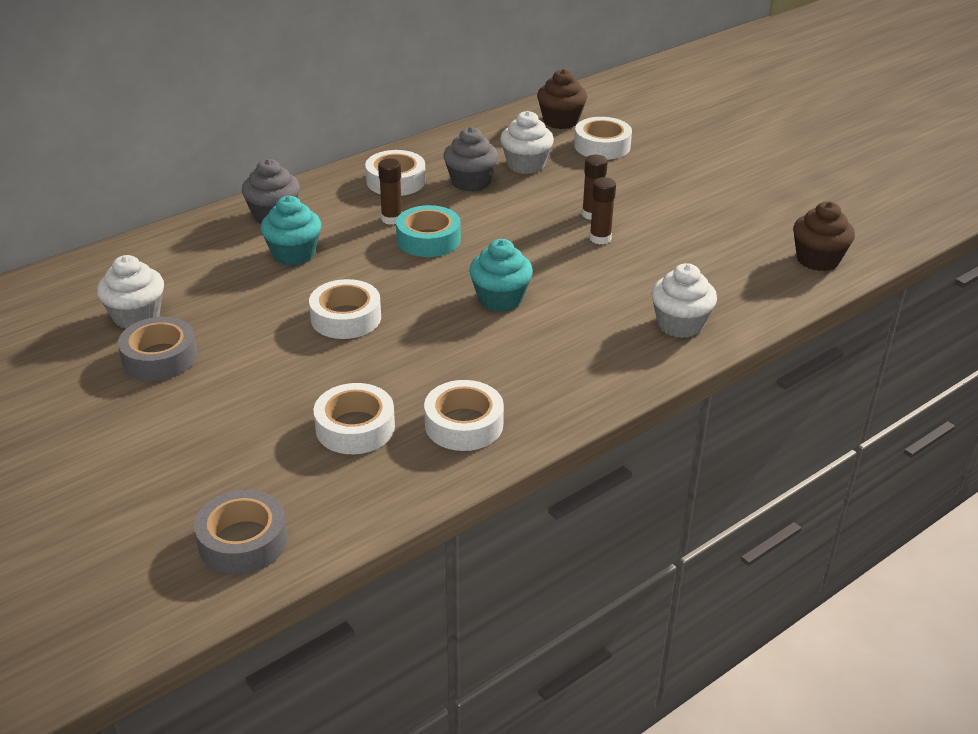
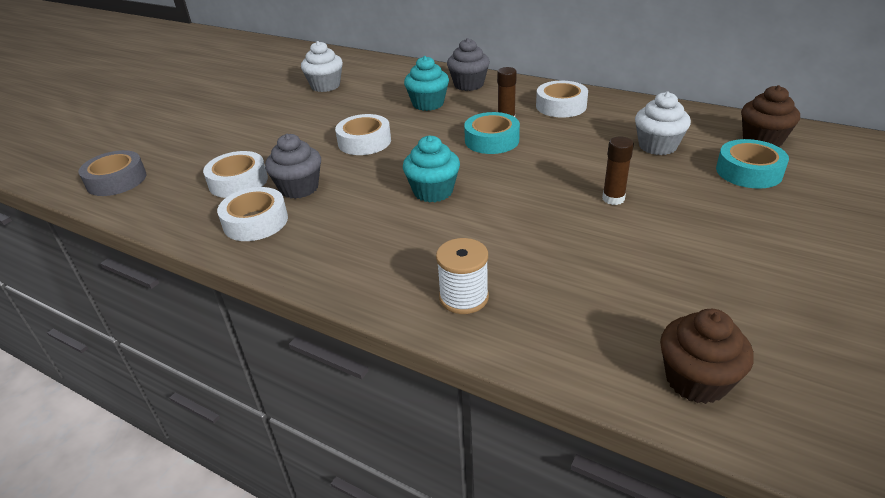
camera: 70 degrees right, 0 degrees up
grey tape [118,317,197,381] -> none
grey cupcake [443,127,498,192] -> grey cupcake moved to [265,134,321,199]
white tape [574,117,632,160] -> turquoise tape [716,139,789,189]
brown glue stick [590,177,616,244] -> none
white cupcake [651,263,717,338] -> white spool [436,238,489,314]

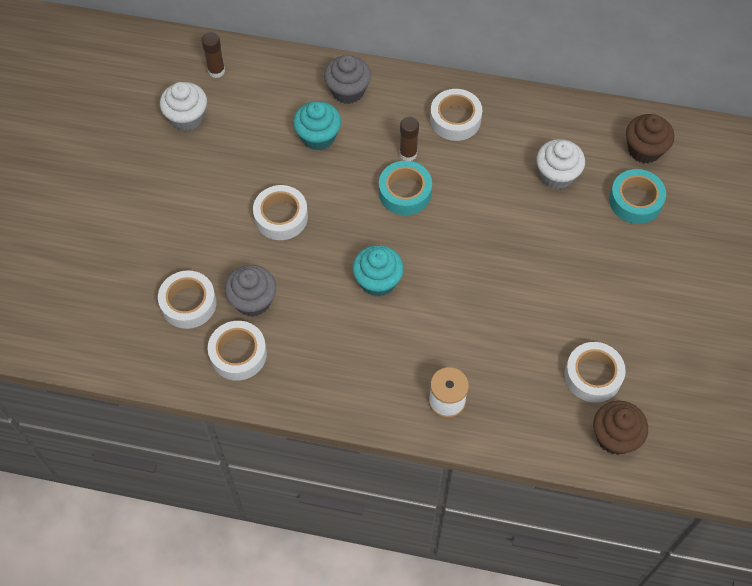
camera: 20 degrees left, 25 degrees up
grey tape [79,150,147,196] -> none
brown glue stick [602,136,634,205] -> brown glue stick moved to [201,32,225,78]
none -> white tape [564,342,626,403]

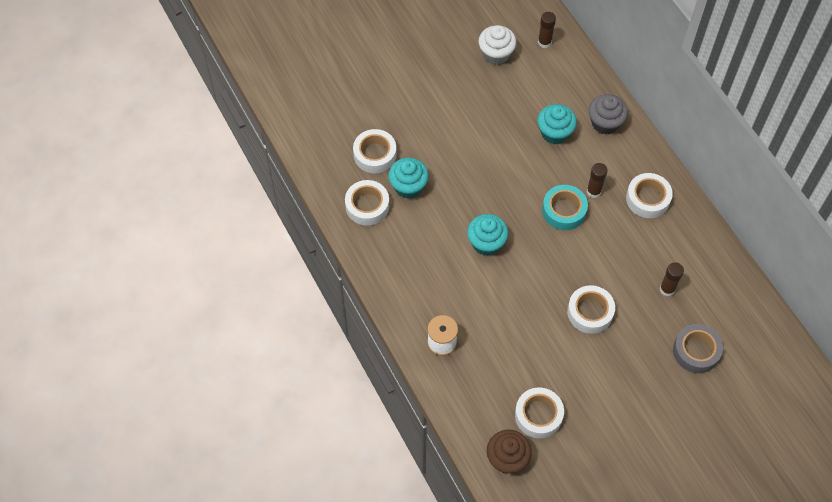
camera: 50 degrees right, 0 degrees up
grey cupcake [225,265,276,317] -> turquoise cupcake [388,158,429,199]
white tape [253,185,308,240] -> white tape moved to [567,285,615,334]
white cupcake [536,139,585,189] -> brown glue stick [660,262,684,296]
turquoise tape [609,169,666,224] -> grey tape [673,324,723,373]
brown cupcake [626,114,674,163] -> none

